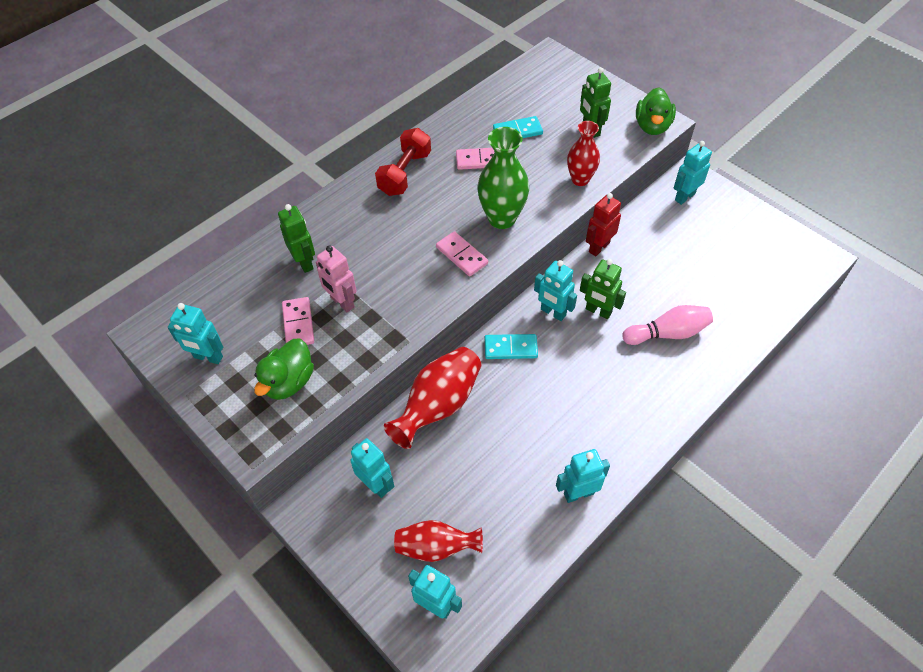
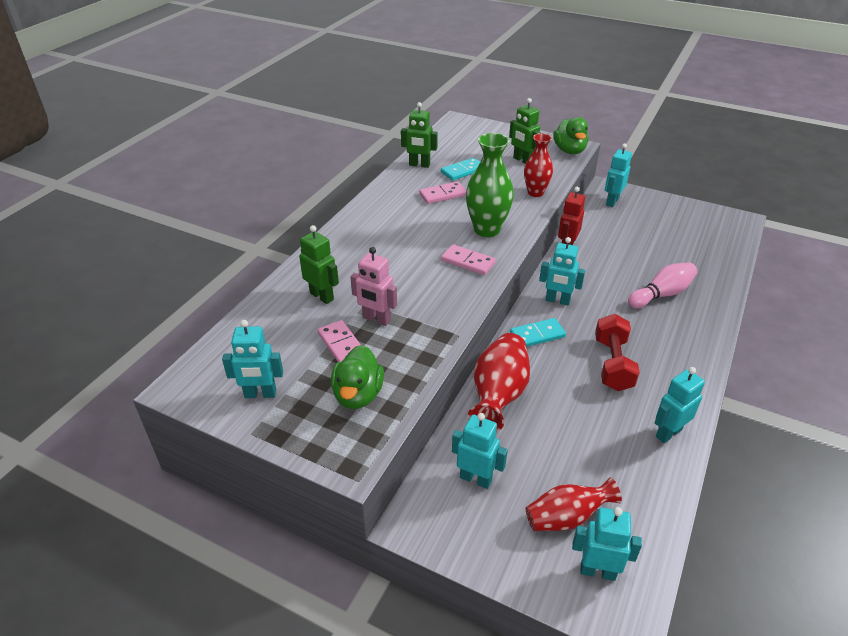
camera: 20 degrees left, 15 degrees down
red dumbbell [375,128,431,196] -> red dumbbell moved to [595,314,640,391]
green robot [580,259,626,319] -> green robot moved to [401,102,438,168]

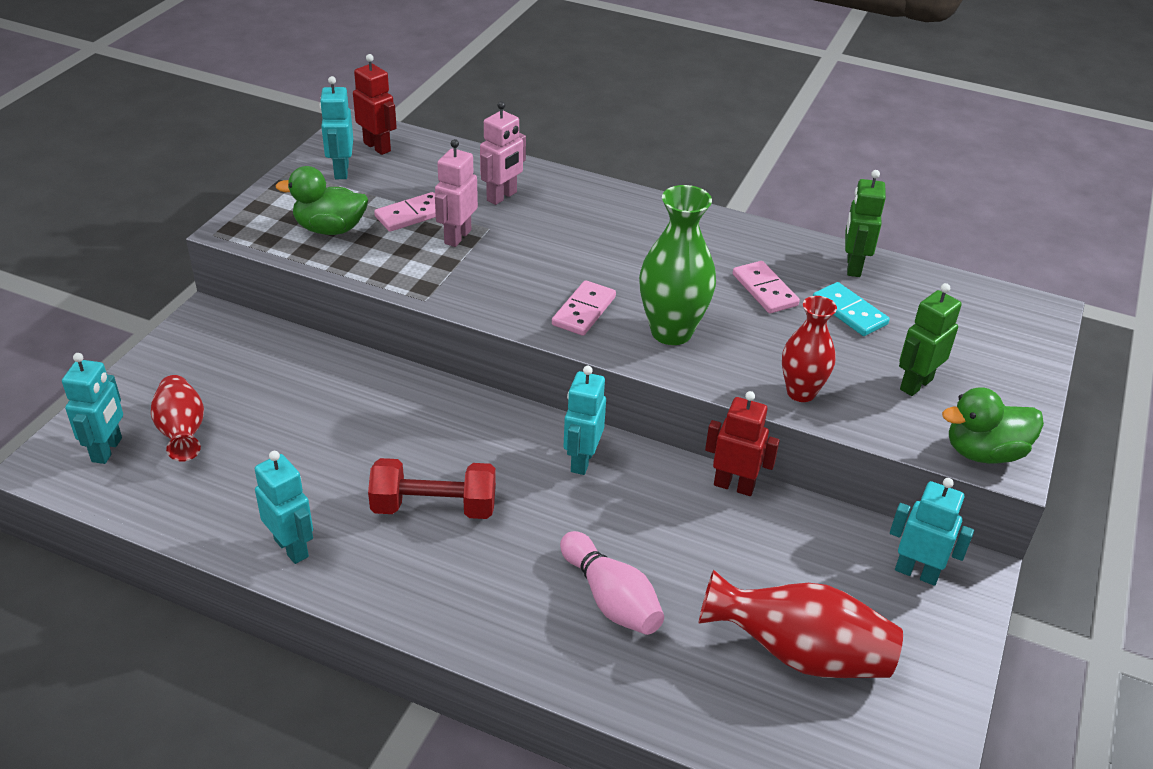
camera: 85 degrees right, 0 degrees up
green robot [299,225,339,304] -> pink robot [480,101,526,205]
turquoise robot [452,413,508,489] -> none
red vase [468,333,530,432] -> red vase moved to [698,570,903,678]
turquoise domino [510,318,566,347] -> none
none -> red robot [353,54,397,155]

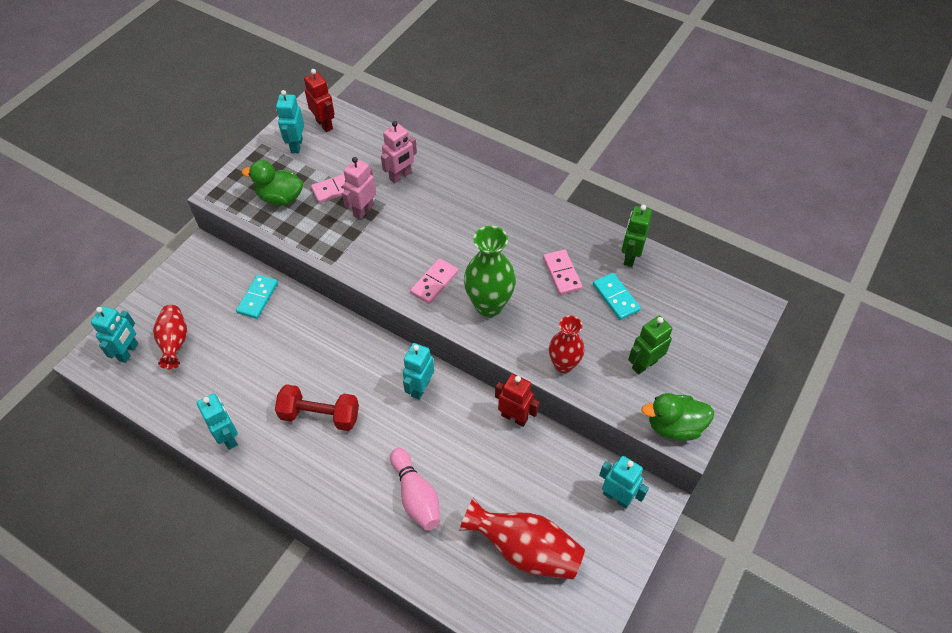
camera: 10 degrees right, 15 degrees up
none -> turquoise domino [236,275,278,319]

